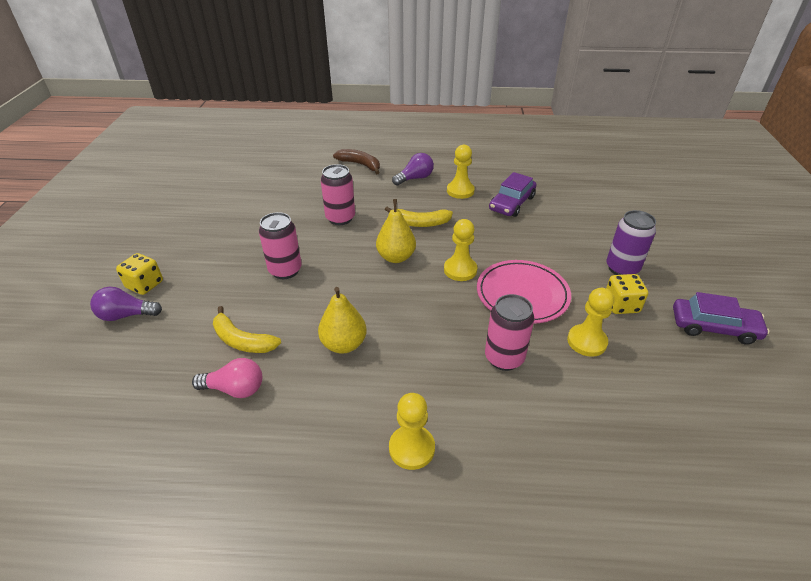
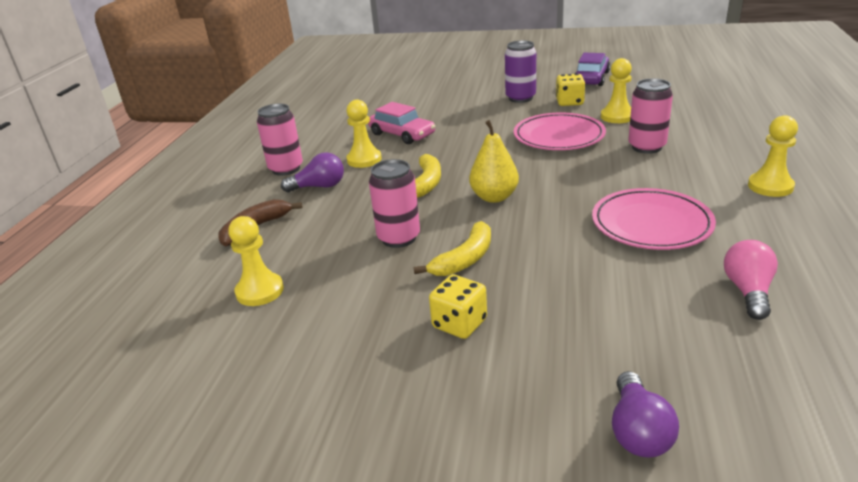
camera: 80 degrees left, 10 degrees down
yellow dice [116,253,163,295] -> yellow dice moved to [429,275,487,339]
yellow banana [213,306,281,353] -> yellow banana moved to [414,221,491,276]
pink can [259,212,302,279] -> pink can moved to [257,104,303,176]
yellow pear [318,287,367,354] -> pink plate [592,188,716,250]
purple light bulb [392,153,434,185] -> purple light bulb turned 105 degrees clockwise [281,152,344,192]
yellow pawn [444,219,477,281] -> yellow pawn moved to [228,216,284,306]
purple car [489,172,536,217] -> pink car [368,102,435,144]

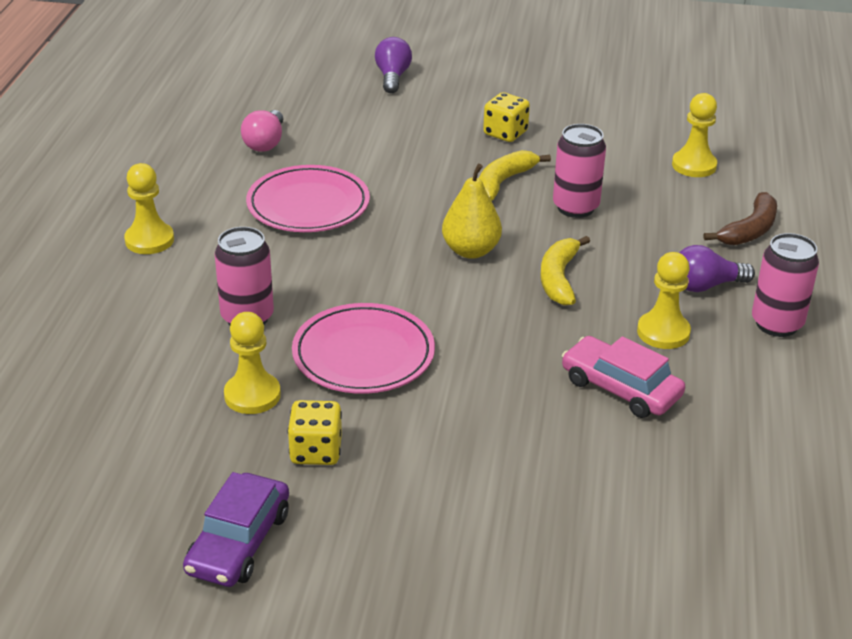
camera: 175 degrees right, 5 degrees up
purple can [505,40,536,103] -> none

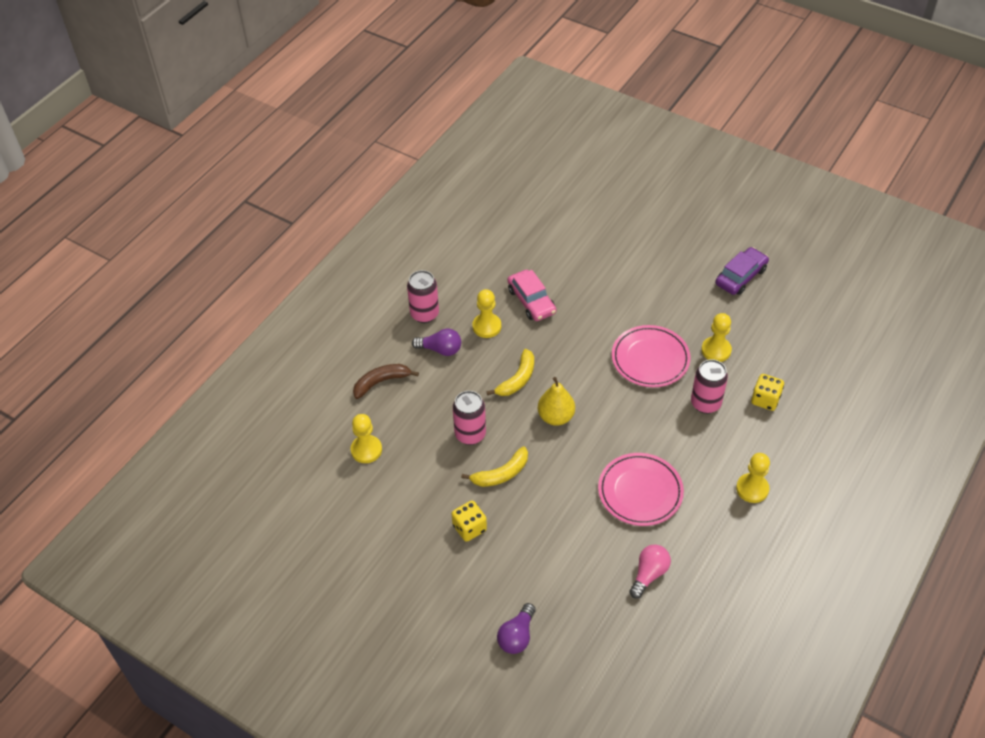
camera: 155 degrees left, 15 degrees up
yellow dice [288,400,342,465] -> yellow dice moved to [751,374,784,411]

